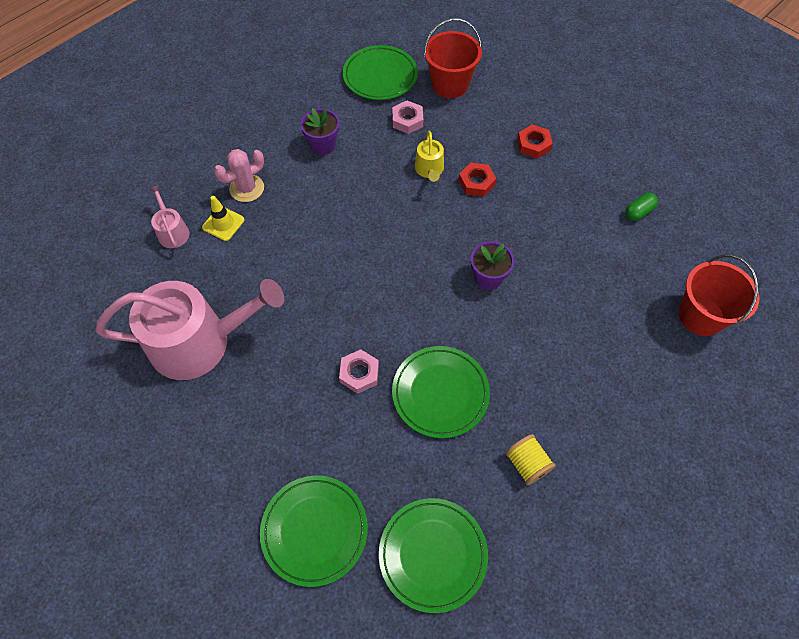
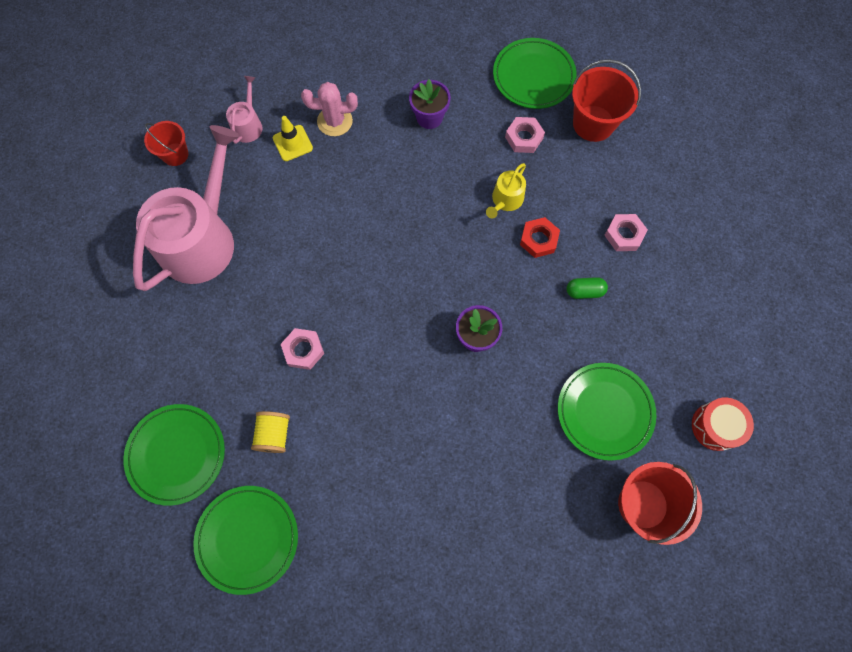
camera: 35 degrees right, 10 degrees up
pink watering can [96,279,284,380] -> pink watering can turned 90 degrees counterclockwise [133,125,239,291]
green plate [392,346,490,438] -> green plate moved to [558,363,656,461]
yellow spool [505,434,556,485] -> yellow spool moved to [251,411,290,453]
red nut [517,124,553,159] -> pink nut [604,214,648,251]
green capsule [625,193,658,221] -> green capsule moved to [567,277,608,299]
none -> red bucket [144,121,189,166]
none -> red drum [692,398,754,451]

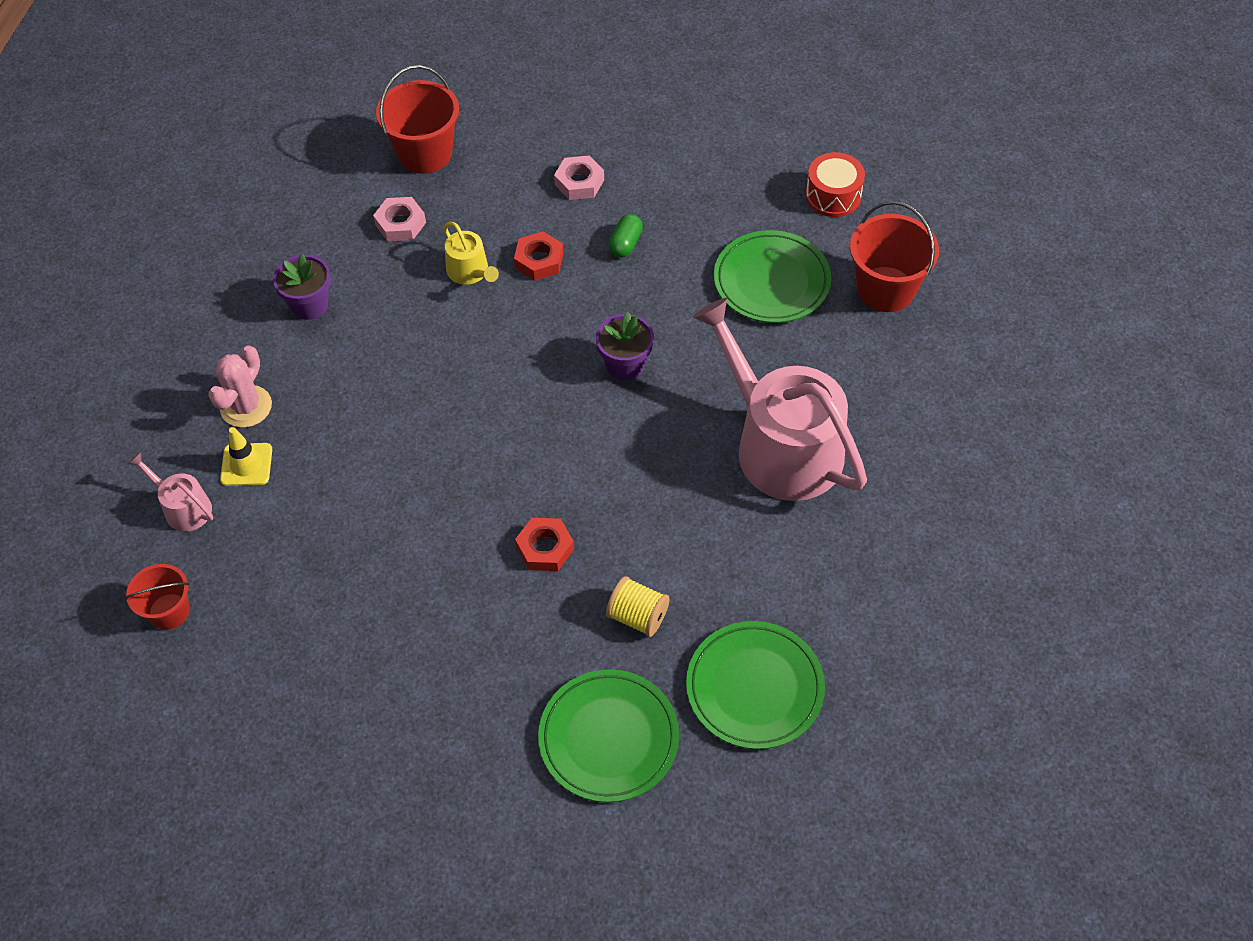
camera: 65 degrees left, 15 degrees down
pink watering can [133,125,239,291] -> pink watering can moved to [693,298,867,501]
pink nut [281,328,324,370] -> red nut [515,518,574,571]
green plate [493,38,577,109] -> none

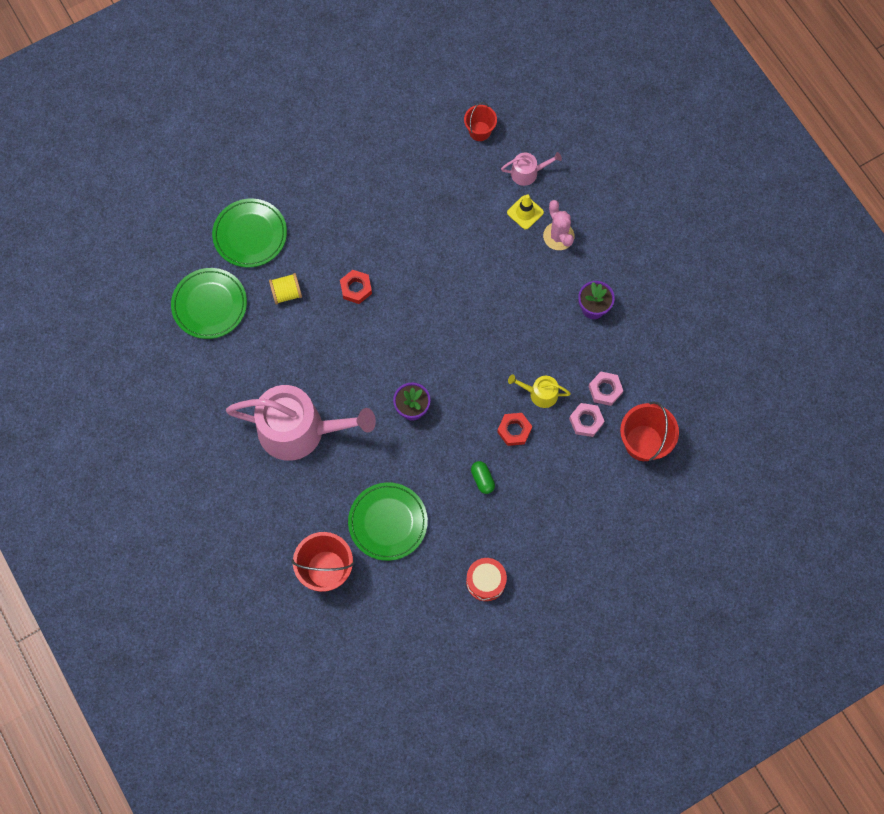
camera: 135 degrees right, 15 degrees up
pink nut [554,156,604,200] -> pink nut moved to [569,403,605,437]
red drum [806,152,865,217] -> red drum moved to [466,558,507,601]

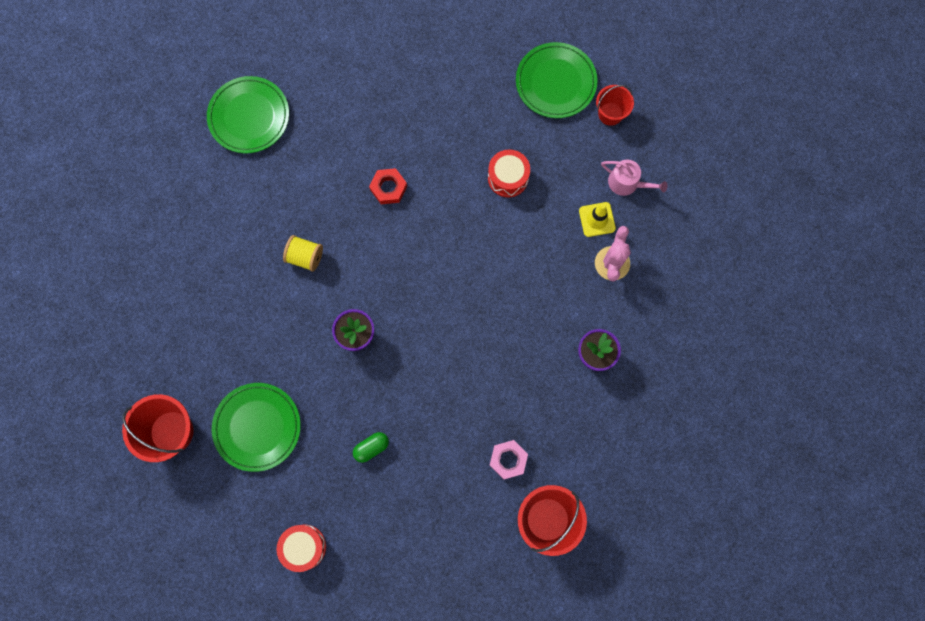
camera: 35 degrees right, 5 degrees up
green plate [212,198,287,267] -> green plate moved to [516,42,598,118]
pink watering can [226,385,376,461] -> none
yellow spool [269,273,302,304] -> yellow spool moved to [283,235,323,272]
green capsule [471,461,495,494] -> green capsule turned 45 degrees clockwise [353,432,389,463]
red nut [497,413,532,446] -> none
yellow watering can [508,374,571,408] -> none
pink nut [588,372,623,406] -> none
none -> red drum [488,149,530,197]

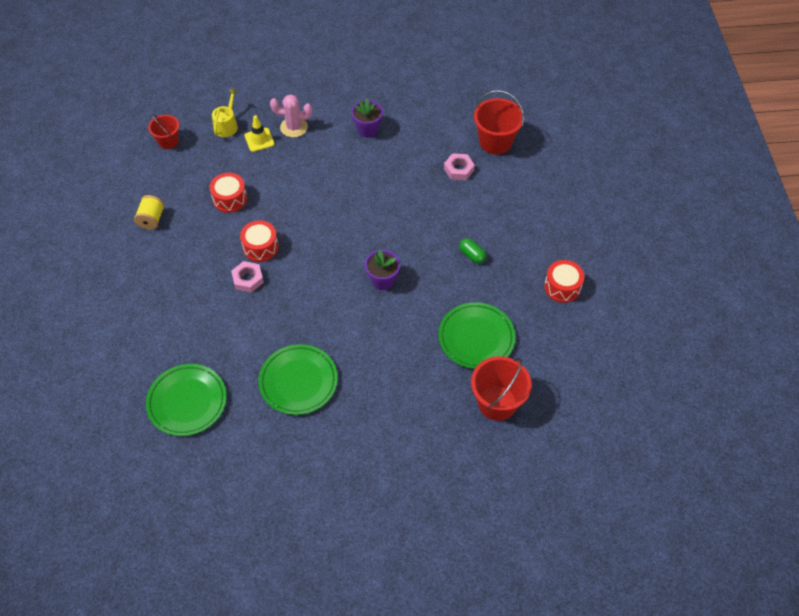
camera: 100 degrees left, 20 degrees down
yellow spool [283,235,323,272] -> yellow spool moved to [134,195,165,230]
red nut [369,168,407,204] -> pink nut [231,261,264,293]
green plate [516,42,598,118] -> green plate moved to [258,344,338,415]
pink watering can [601,159,668,196] -> yellow watering can [212,89,238,137]
none -> red drum [240,220,279,262]

